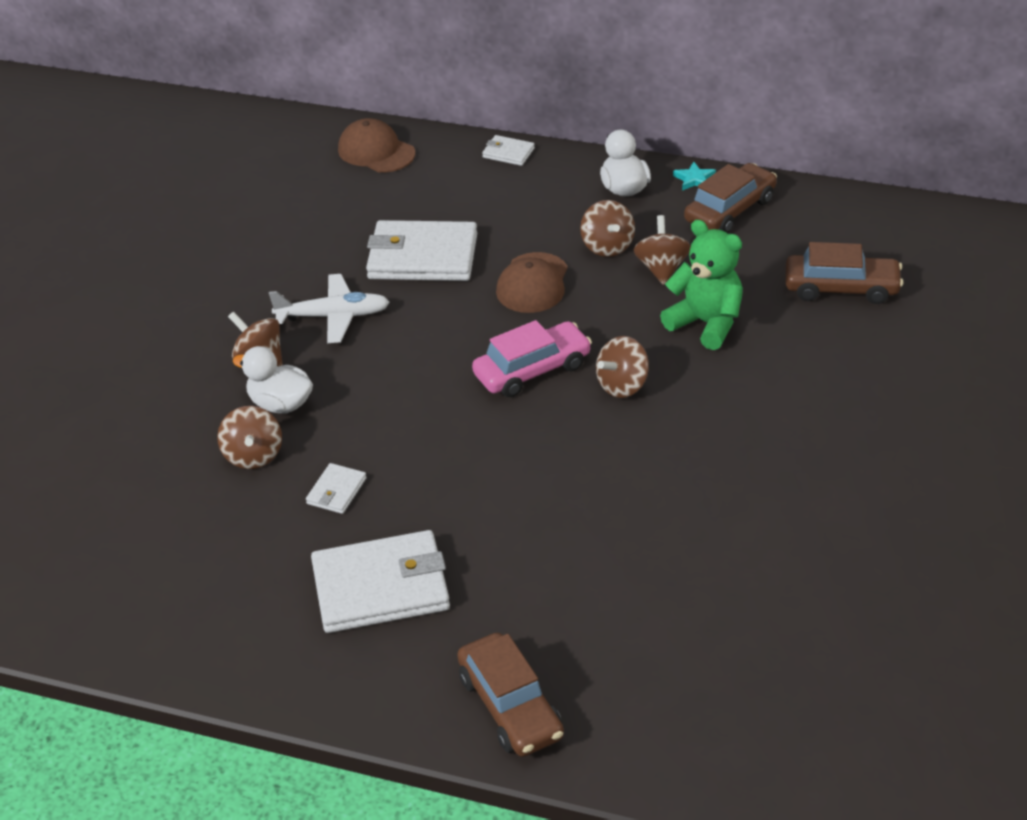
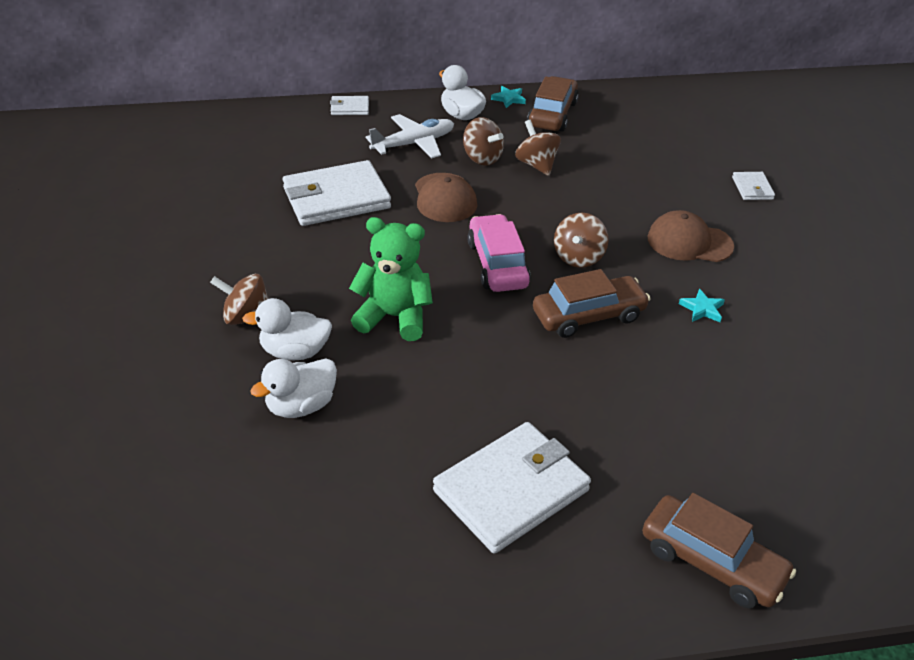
camera: 30 degrees left, 0 degrees up
brown spinning top [217,406,282,469] -> white duck [250,358,337,418]
white plane [269,274,390,343] -> white plane moved to [366,114,454,159]
white wallet [306,463,367,514] -> white wallet moved to [732,172,775,200]
brown cap [338,118,415,173] -> brown cap moved to [648,210,734,262]
pink car [472,320,592,397] -> pink car turned 45 degrees counterclockwise [467,214,531,292]
green teddy bear [660,219,743,350] -> green teddy bear moved to [349,217,433,341]
brown car [785,242,903,304] -> brown car moved to [533,269,650,338]
none -> turquoise star [679,289,725,322]

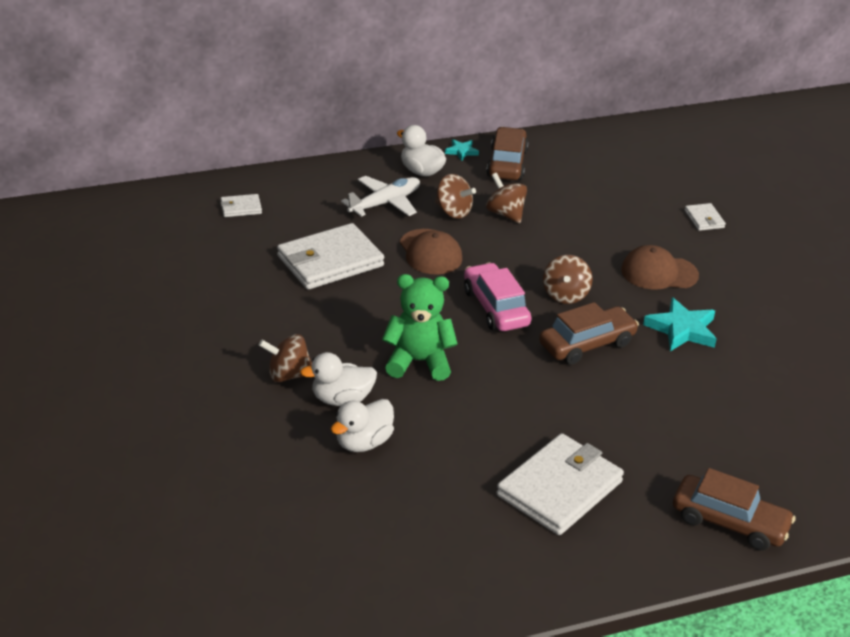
camera: 10 degrees left, 5 degrees down
white wallet [330,96,369,115] -> white wallet moved to [221,194,262,217]
turquoise star [679,289,725,322] -> turquoise star [643,297,717,351], size x1.86

